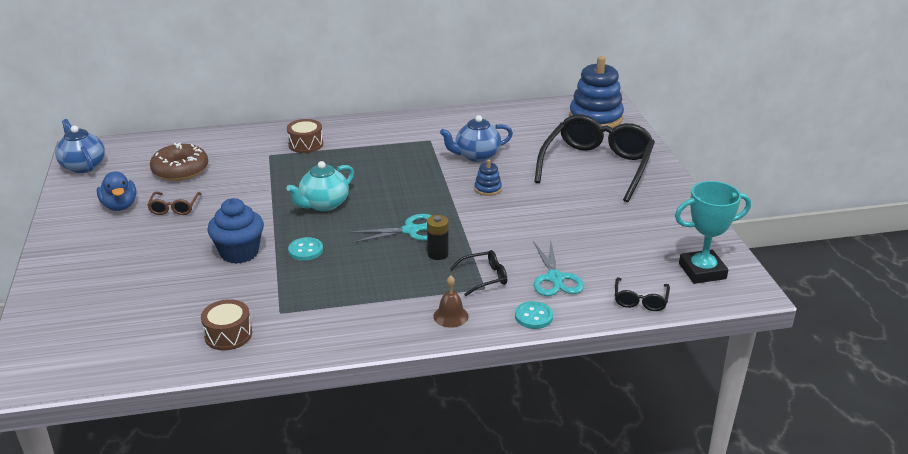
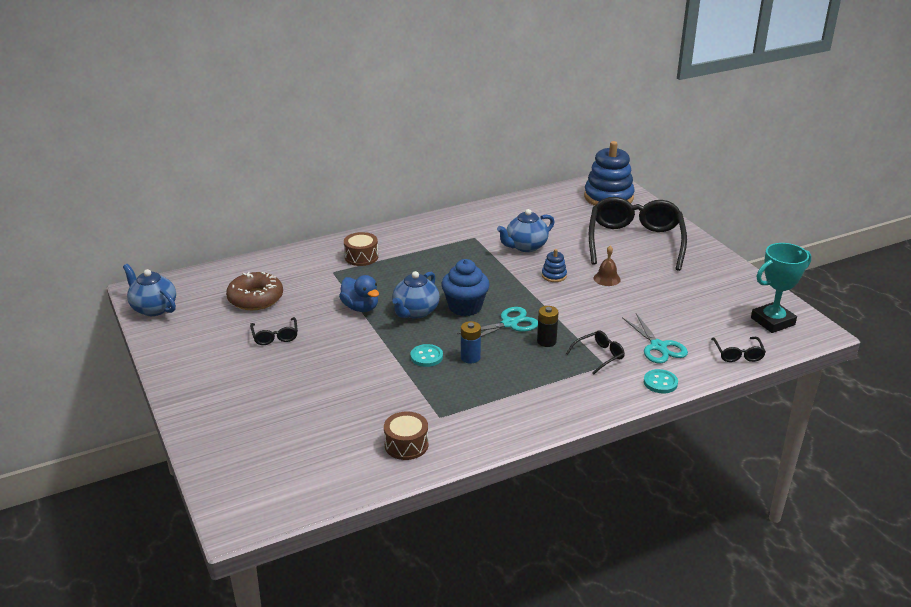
camera: 15 degrees left, 0 degrees up
blue duck [97,172,136,211] -> blue duck moved to [339,275,379,312]
brown glasses [147,192,201,215] -> black glasses [250,317,298,345]
blue cupcake [208,198,264,264] -> blue cupcake moved to [442,259,490,316]
turquoise teapot [286,161,354,211] -> blue teapot [392,271,440,319]
brown bell [433,276,469,328] -> brown bell moved to [594,245,621,286]
none -> blue battery [461,321,481,363]

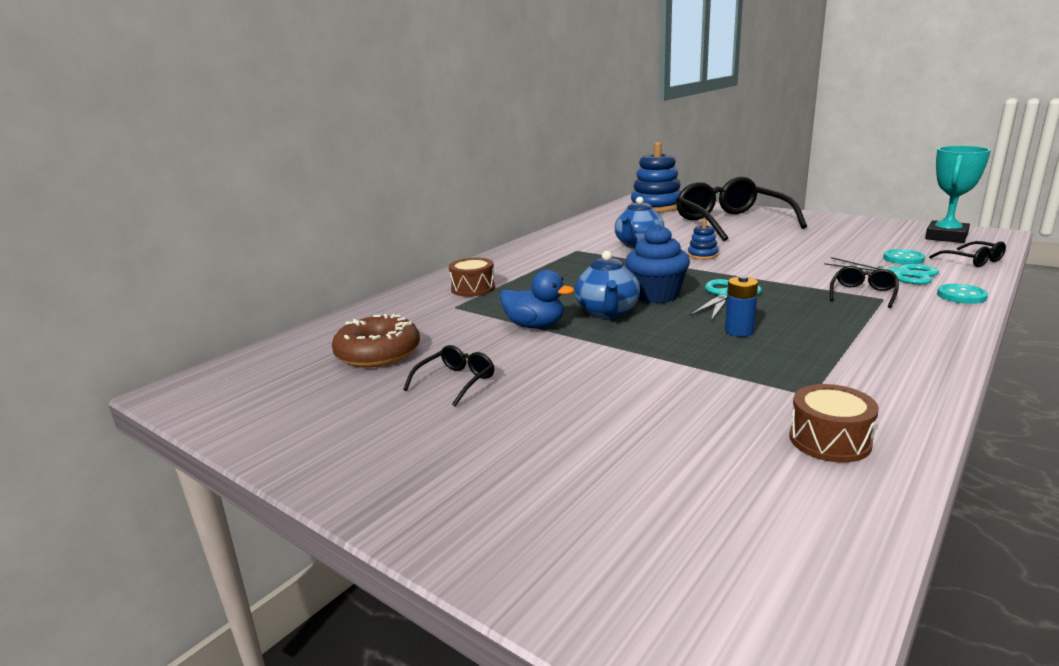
camera: 25 degrees left, 10 degrees down
blue teapot [123,264,176,316] -> none
black glasses [250,317,298,345] -> black glasses turned 105 degrees counterclockwise [403,345,494,406]
turquoise button [410,344,443,367] -> turquoise button moved to [883,249,925,265]
black battery [537,306,559,347] -> none
brown bell [594,245,621,286] -> none

